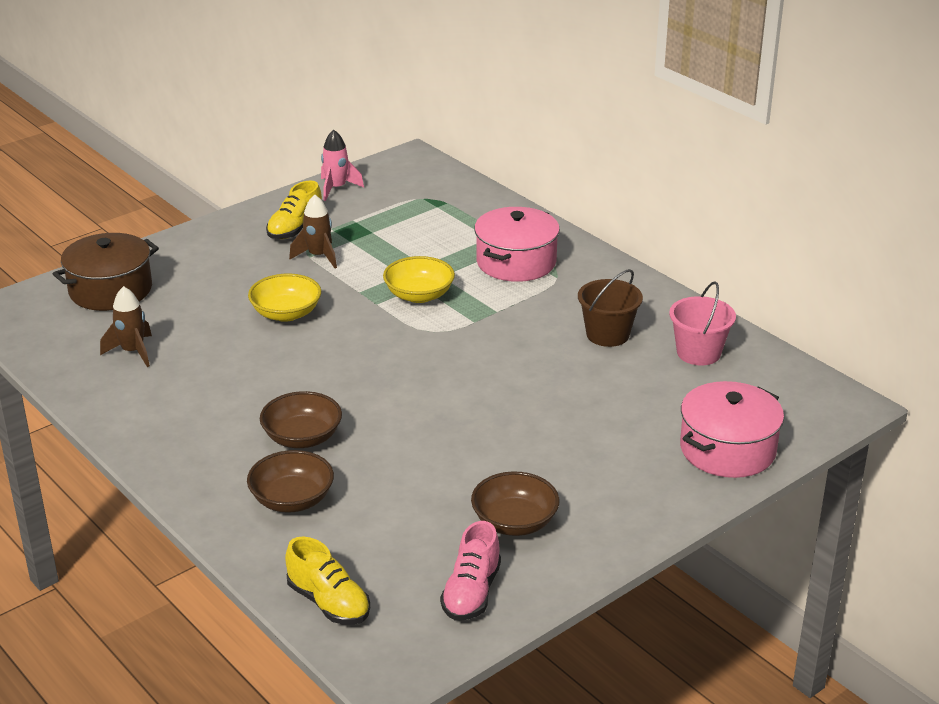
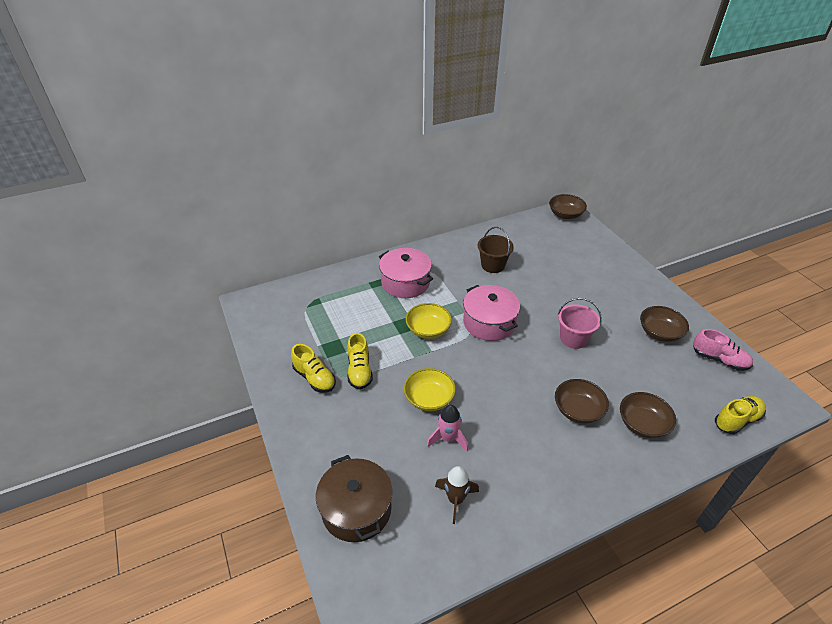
camera: 75 degrees left, 10 degrees up
brown rocket [289,195,337,268] -> yellow shoe [347,333,373,390]
pink rocket [321,130,364,201] -> pink rocket moved to [427,404,468,452]
pink bucket [669,281,736,365] -> pink bucket moved to [558,298,602,349]
pink pot [680,381,784,478] -> pink pot moved to [463,285,520,341]
none -> brown bowl [549,194,587,219]

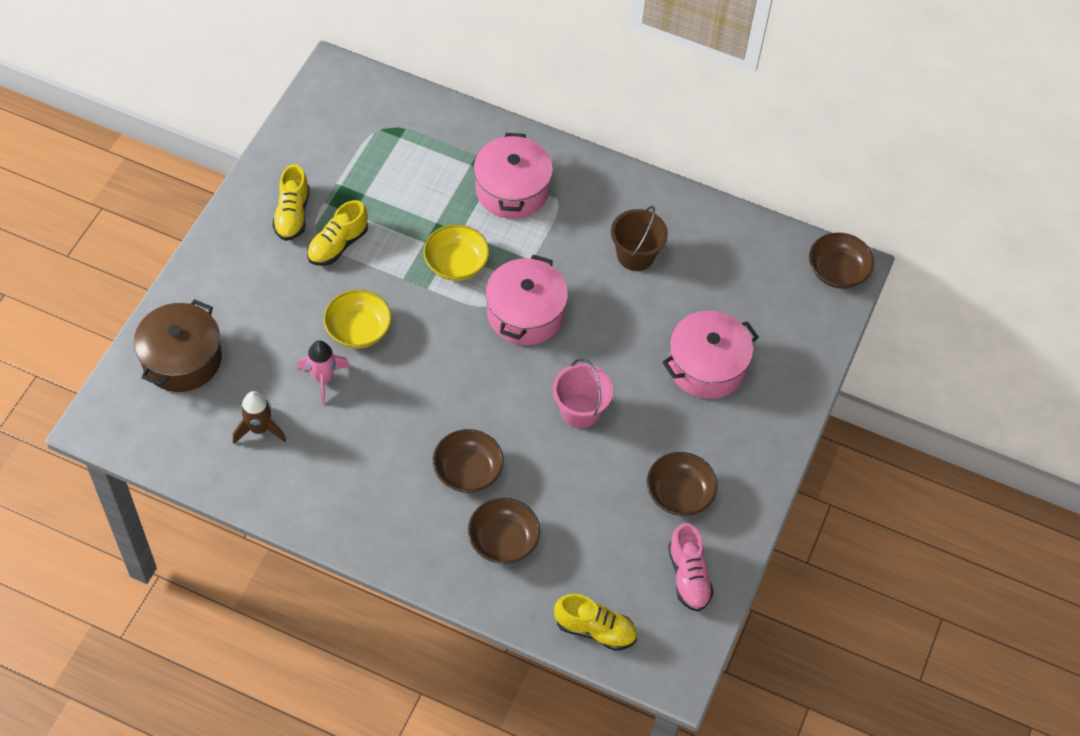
camera: 45 degrees right, 15 degrees up
none -> pink pot [662,311,759,399]

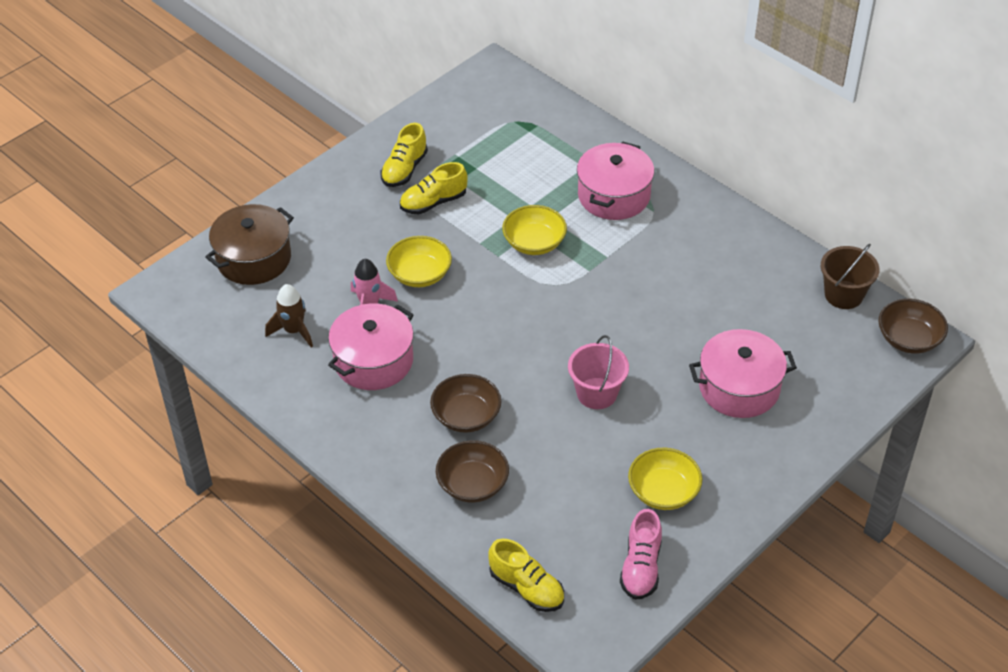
camera: 25 degrees right, 10 degrees down
pink pot [485,254,568,345] -> pink pot moved to [328,303,414,390]
brown bucket [611,206,668,271] -> brown bucket moved to [821,244,880,309]
brown bowl [647,452,718,516] -> yellow bowl [628,448,702,510]

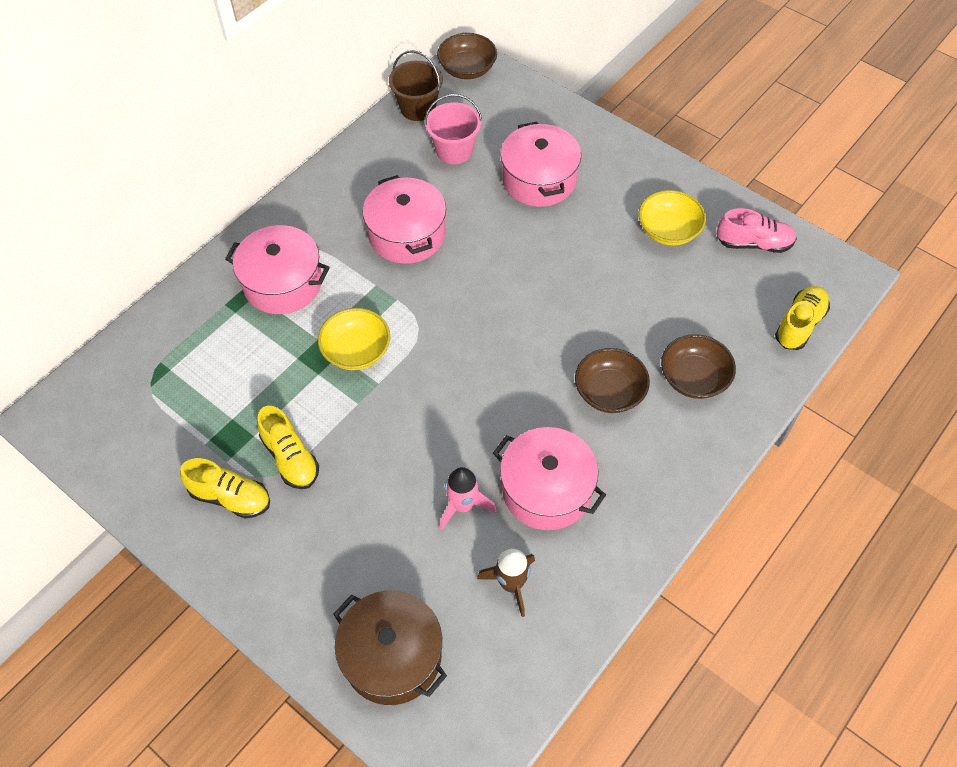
camera: 95 degrees left, 10 degrees up
yellow bowl [386,236,452,287] -> none
pink bucket [568,335,629,409] -> pink bucket moved to [425,94,482,164]
none -> pink pot [363,175,446,264]

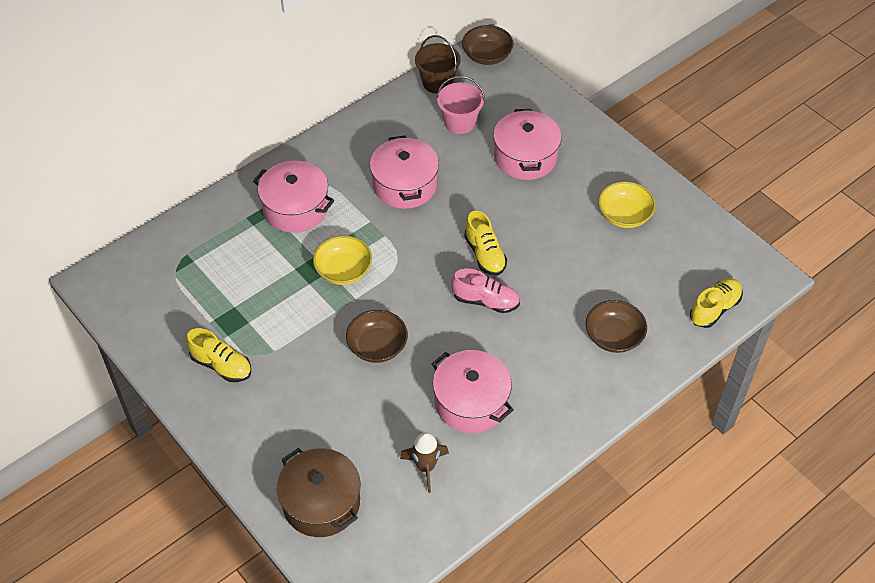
camera: 10 degrees right, 5 degrees down
yellow shoe [257,406,319,489] -> yellow shoe moved to [464,211,507,275]
pink rocket [440,467,497,530] -> none
brown bowl [575,348,650,413] -> brown bowl moved to [346,310,408,363]
pink shoe [716,208,797,253] -> pink shoe moved to [451,268,520,313]

